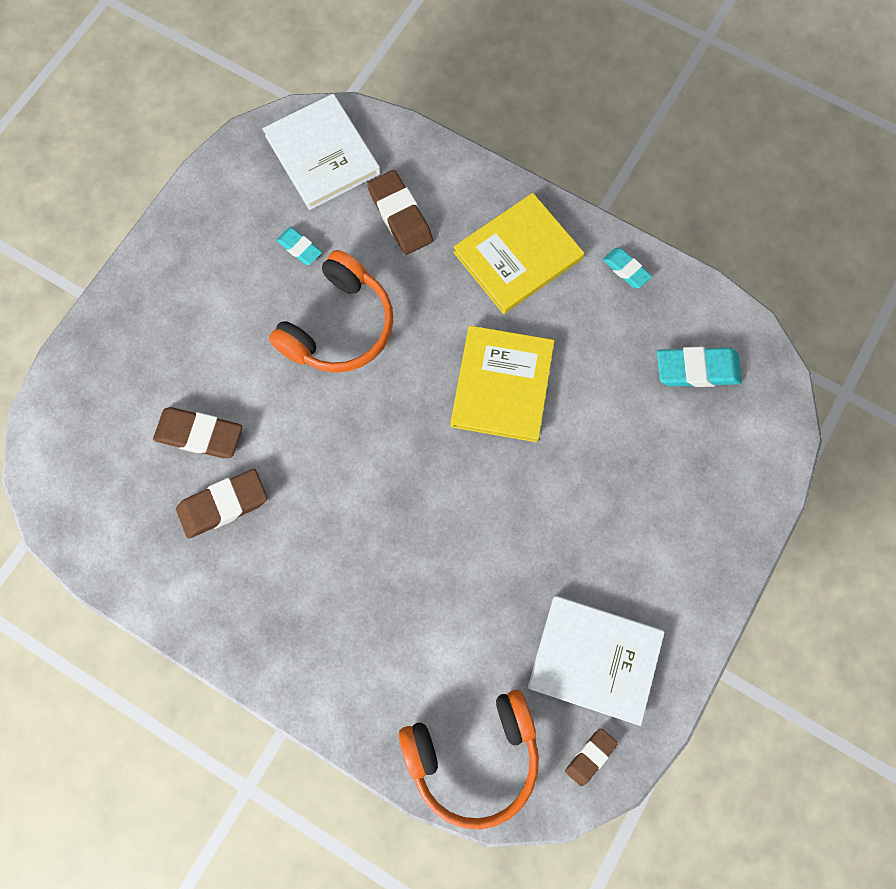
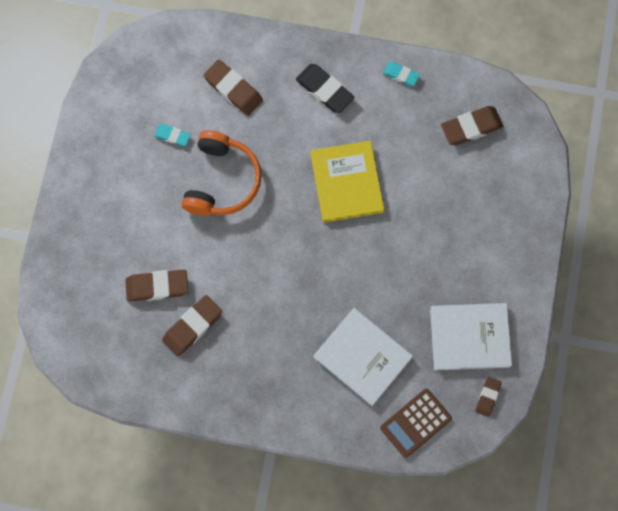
camera: 20 degrees left, 0 degrees up
white book [262,94,381,210] -> white book moved to [313,308,413,406]
orange headphones [399,690,539,830] -> brown calculator [380,389,452,458]
yellow book [453,193,584,314] -> black eraser [296,64,355,113]
turquoise eraser [657,347,742,387] -> brown eraser [441,106,503,145]

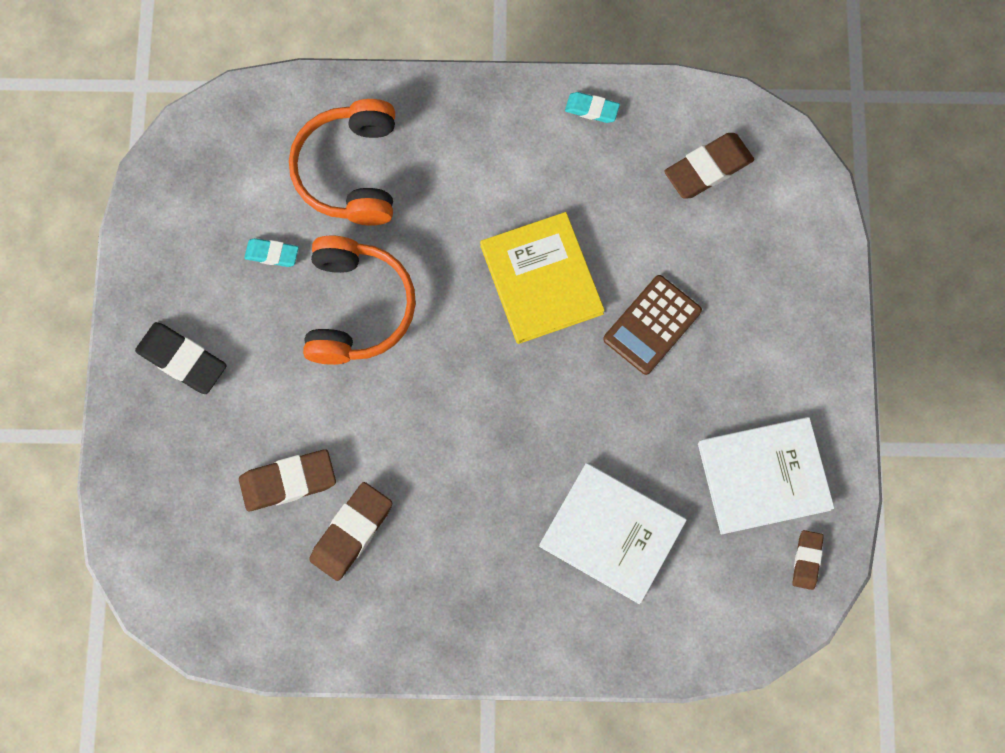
camera: 10 degrees left, 0 degrees up
brown eraser [204,60,263,116] -> orange headphones [289,99,395,226]
black eraser [296,64,355,113] -> black eraser moved to [135,322,226,394]
brown calculator [380,389,452,458] -> brown calculator moved to [603,275,702,375]

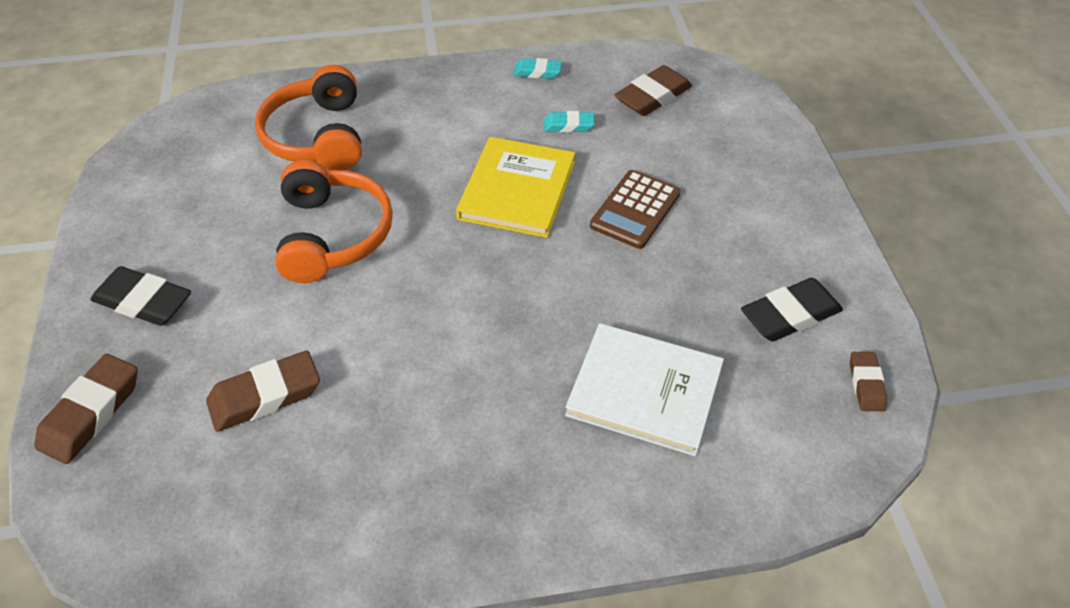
camera: 10 degrees left, 25 degrees down
turquoise eraser [244,238,299,267] -> turquoise eraser moved to [544,111,594,132]
brown eraser [309,482,392,581] -> brown eraser moved to [35,354,138,464]
yellow book [480,212,605,344] -> yellow book turned 45 degrees clockwise [456,137,575,238]
white book [698,417,834,534] -> black eraser [741,278,843,341]

